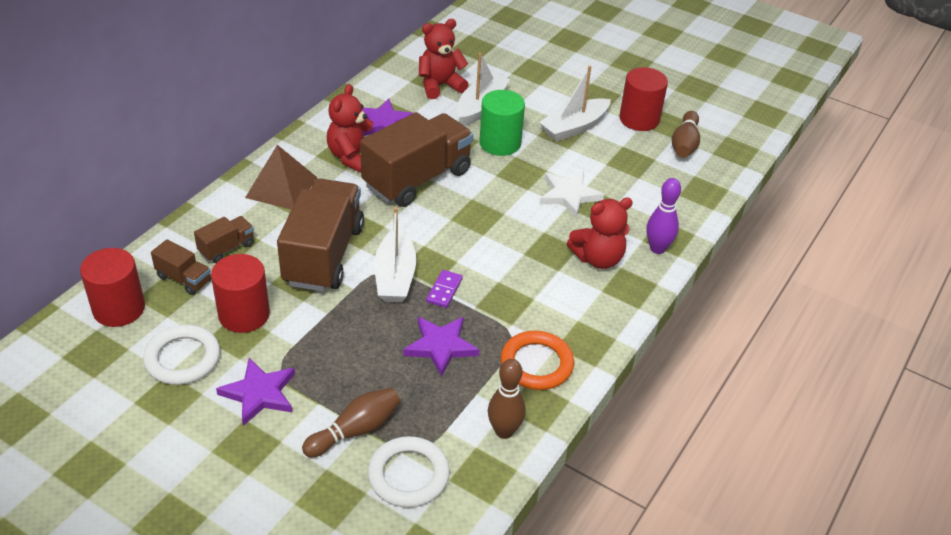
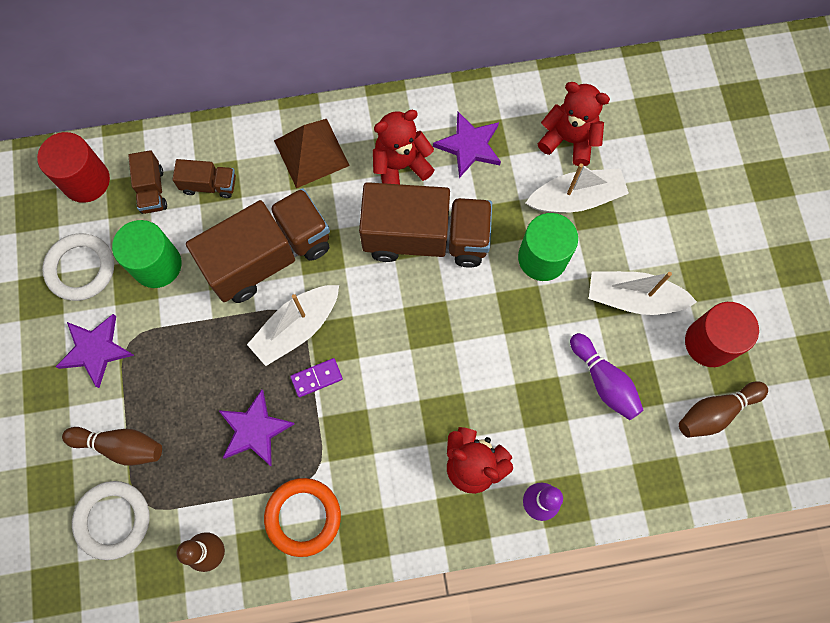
camera: 50 degrees right, 30 degrees up
red cylinder [211,254,270,333] -> green cylinder [112,220,182,288]
white star [540,171,604,218] -> none
none -> purple bowling pin [570,333,643,420]

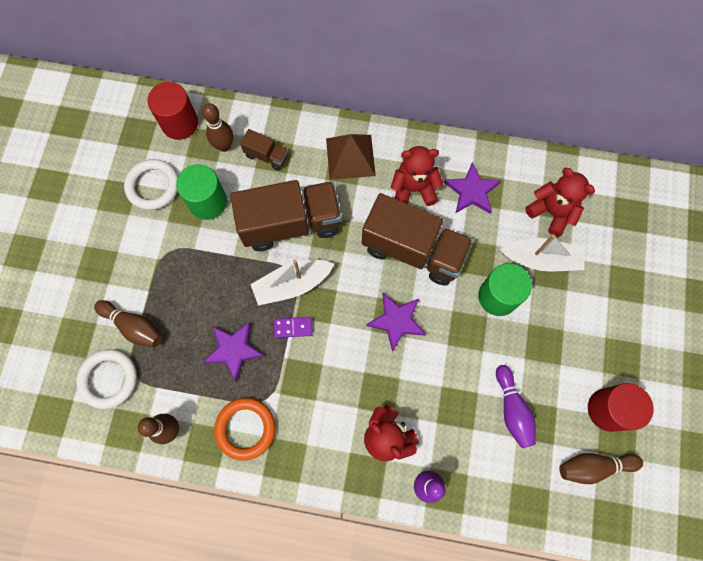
camera: 20 degrees right, 0 degrees up
purple star [56,314,134,388] -> purple star moved to [366,293,426,352]
brown truck [128,150,167,214] -> brown bowling pin [202,103,233,152]
white boat [589,271,697,315] -> none

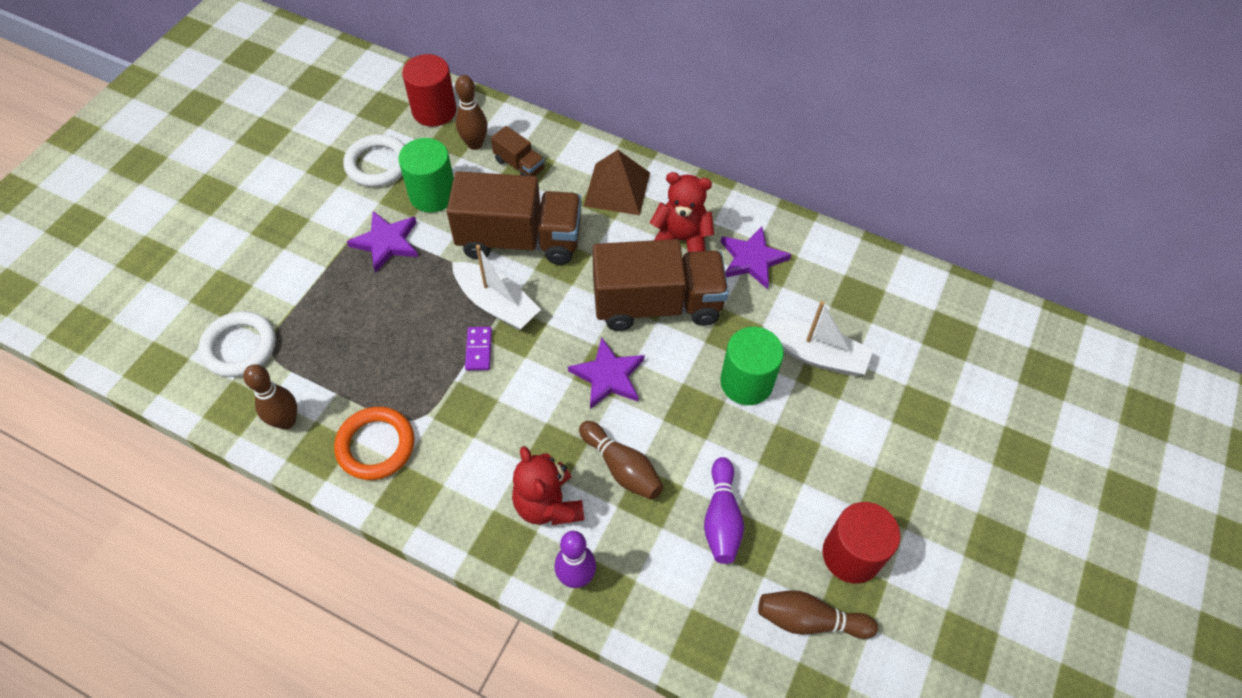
camera: 15 degrees right, 15 degrees down
brown bowling pin [94,300,162,348] -> brown bowling pin moved to [579,421,663,500]
purple star [203,322,264,382] -> purple star moved to [347,211,418,273]
white boat [250,260,334,306] -> white boat turned 135 degrees counterclockwise [452,245,541,330]
purple domino [274,317,313,338] -> purple domino turned 75 degrees clockwise [465,327,492,371]
brown truck [362,193,473,285] -> brown truck turned 45 degrees counterclockwise [592,239,729,331]
red teddy bear [525,168,595,237] -> none

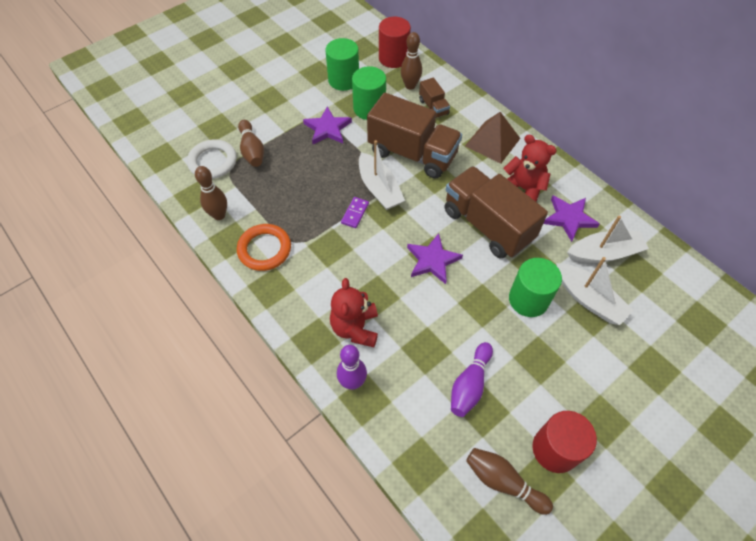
camera: 25 degrees right, 0 degrees up
white ring [343,134,405,187] -> green cylinder [326,38,359,91]
brown bowling pin [579,421,663,500] -> brown bowling pin moved to [238,120,264,167]
brown truck [592,239,729,331] -> brown truck turned 150 degrees counterclockwise [445,166,548,259]
none -> white boat [567,215,649,263]

